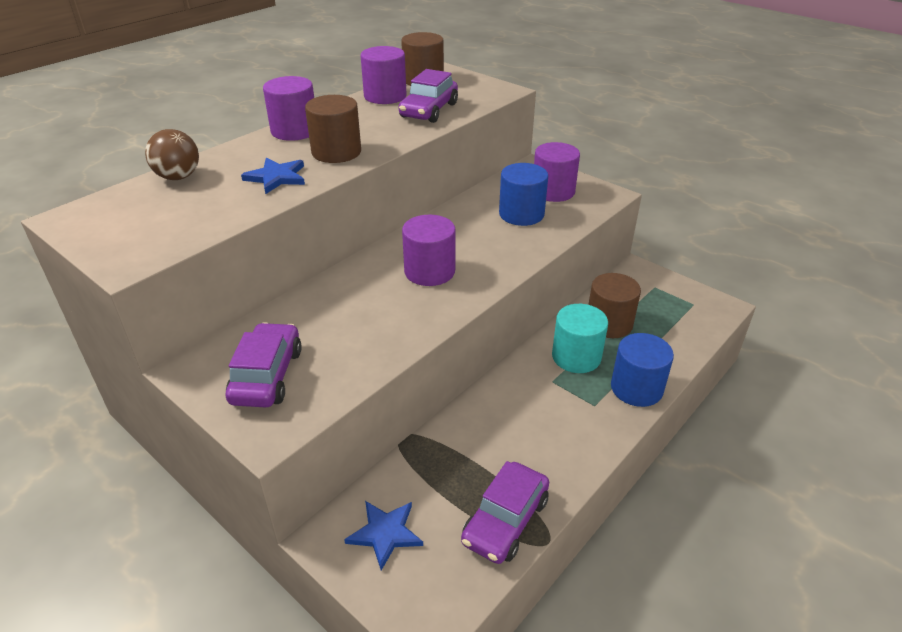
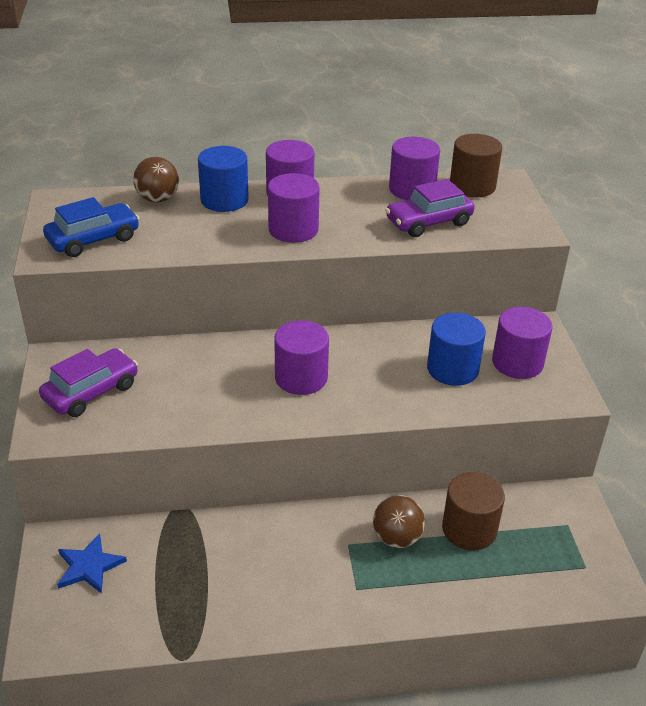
camera: 40 degrees right, 0 degrees up
blue star [241,158,305,194] -> none
brown cylinder [305,95,361,163] -> purple cylinder [268,173,320,243]
purple car [461,461,549,564] -> none
turquoise cylinder [552,304,608,373] -> brown ball [373,495,425,548]
blue cylinder [611,333,674,407] -> blue cylinder moved to [198,146,249,212]
none -> blue car [43,197,140,257]

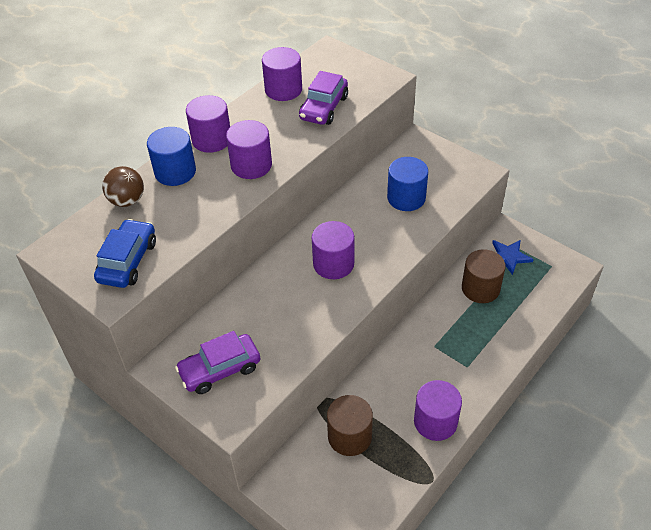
camera: 40 degrees left, 10 degrees up
purple car [39,348,138,417] -> purple car turned 120 degrees counterclockwise [175,331,261,394]
blue star [57,534,127,594] -> blue star moved to [492,240,534,275]
brown ball [373,495,425,548] -> none
brown cylinder [450,134,502,197] -> brown cylinder moved to [327,395,373,456]
purple cylinder [492,307,553,379] -> purple cylinder moved to [414,380,462,441]

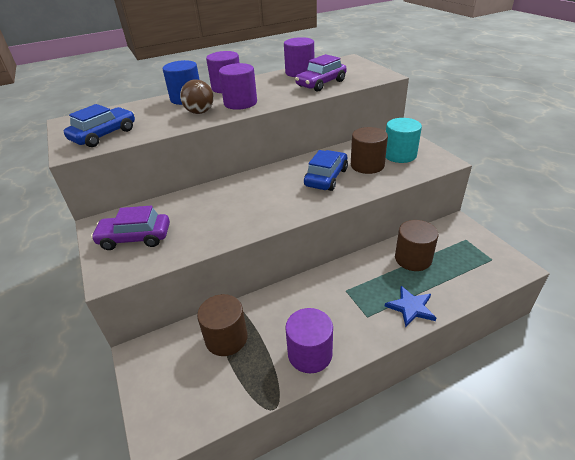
camera: 25 degrees right, 10 degrees down
brown ball [102,166,144,207] -> brown ball moved to [180,79,214,114]
purple cylinder [312,221,354,279] -> none
blue cylinder [387,157,429,211] -> brown cylinder [351,127,388,174]
blue star [492,240,534,275] -> blue star moved to [385,286,436,327]
none -> blue car [304,150,348,191]
none -> turquoise cylinder [386,118,422,163]

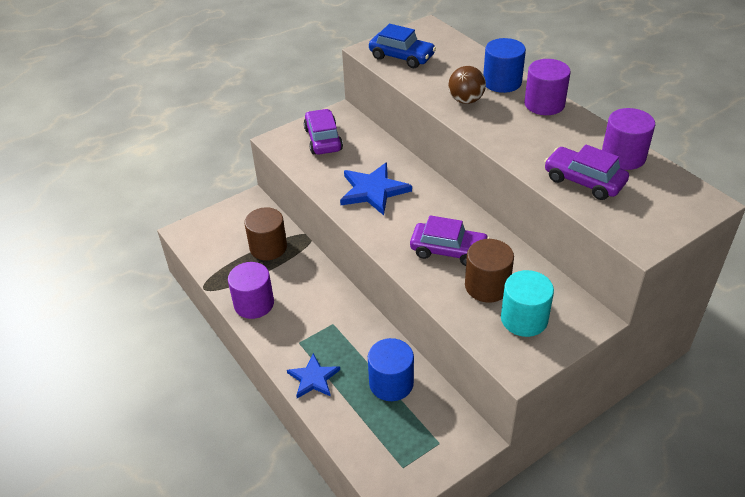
camera: 80 degrees right, 5 degrees up
purple cylinder [219,63,257,110] -> none
blue car [304,150,348,191] -> purple car [410,215,490,266]
brown cylinder [395,220,438,271] -> blue cylinder [368,338,414,401]
none -> blue star [340,162,412,215]

